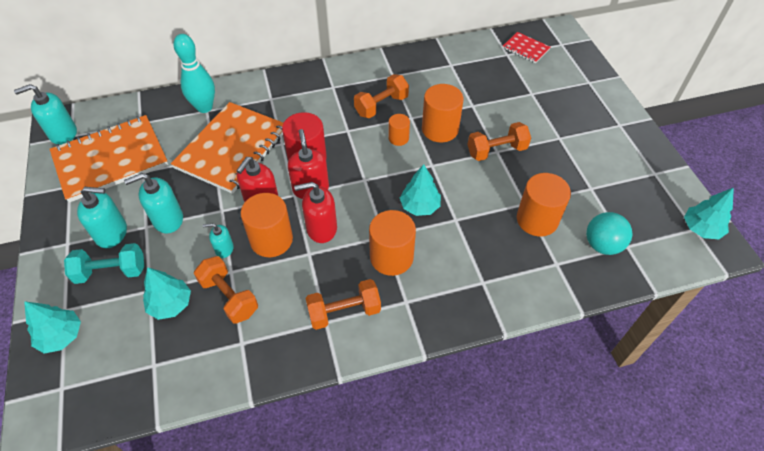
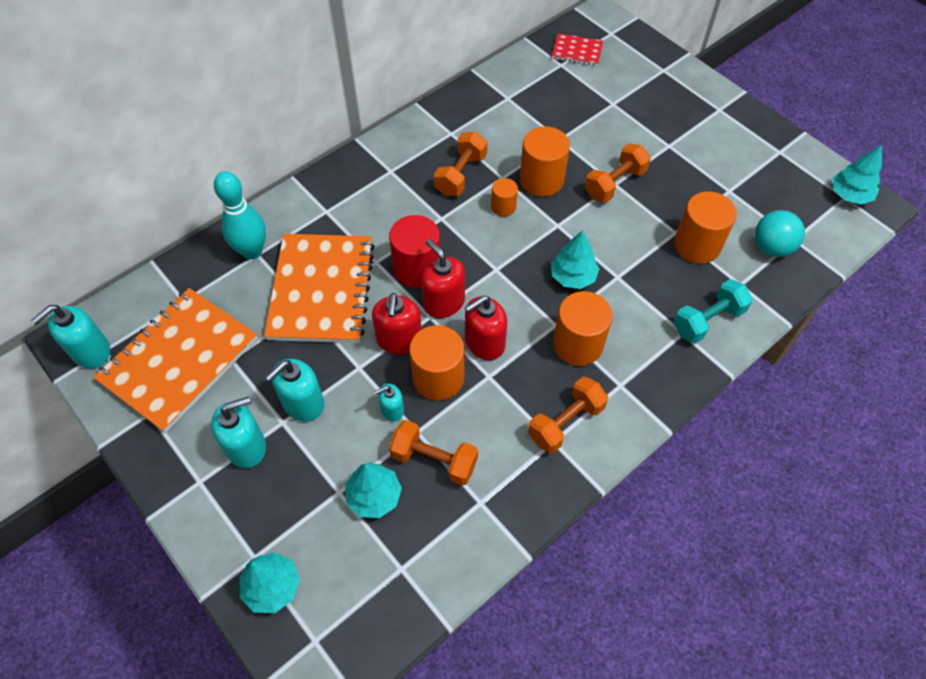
camera: 25 degrees left, 5 degrees up
turquoise dumbbell [64,243,144,284] -> turquoise dumbbell moved to [673,279,753,344]

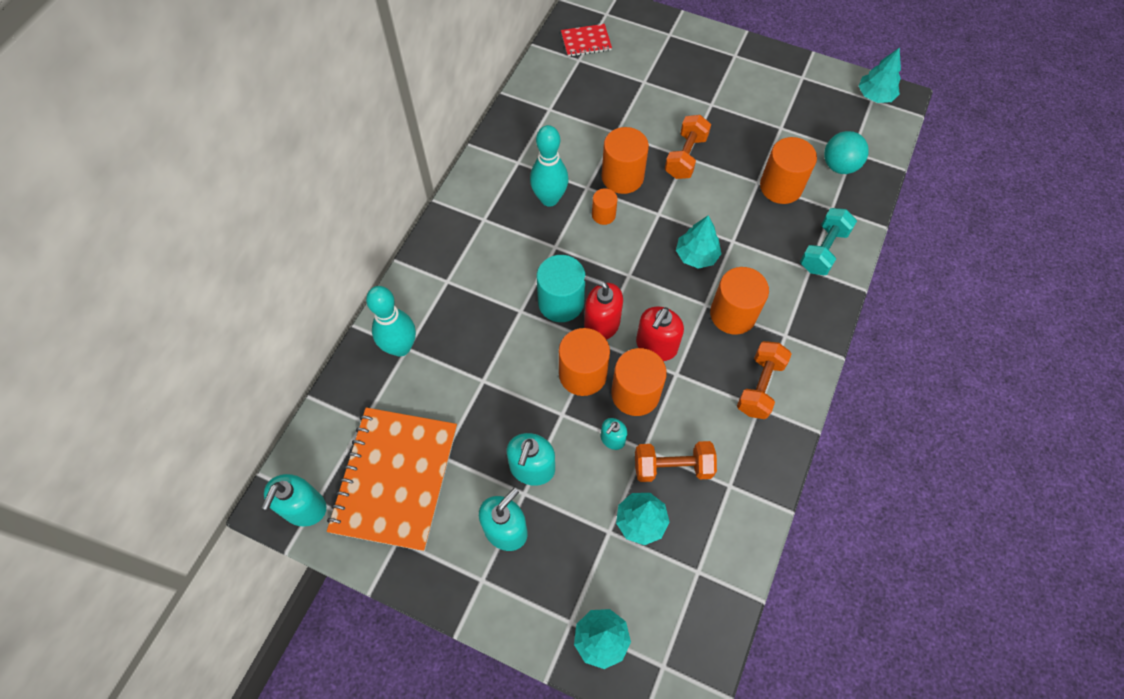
camera: 25 degrees left, 5 degrees up
orange notebook [264,234,375,343] -> none
red soap dispenser [372,293,422,354] -> orange cylinder [559,328,610,396]
red cylinder [389,215,440,288] -> turquoise cylinder [537,255,585,322]
orange dumbbell [434,132,487,196] -> turquoise bowling pin [530,125,568,207]

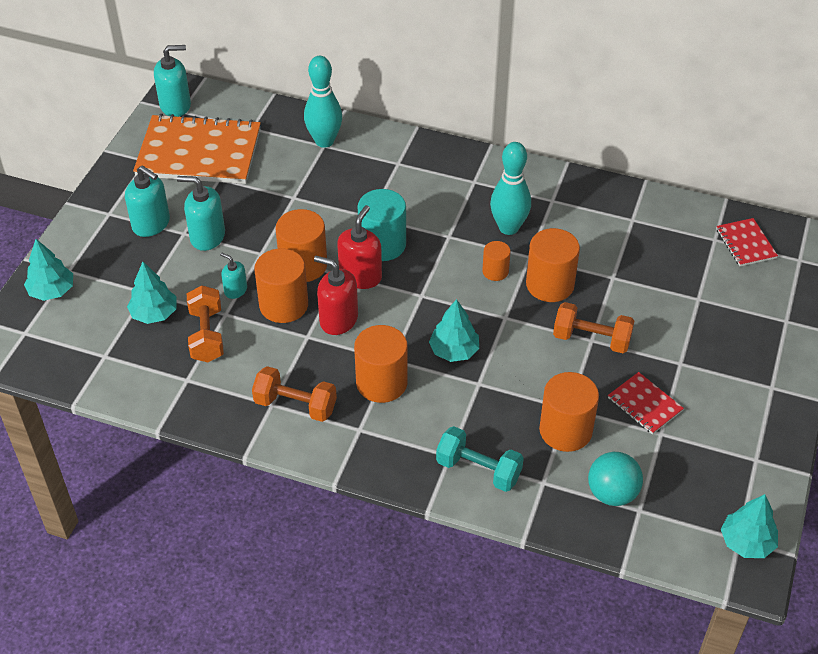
camera: 85 degrees right, 15 degrees down
turquoise soap dispenser [261,474,326,527] -> turquoise soap dispenser turned 150 degrees clockwise [154,45,191,117]
none -> red notebook [608,372,684,435]

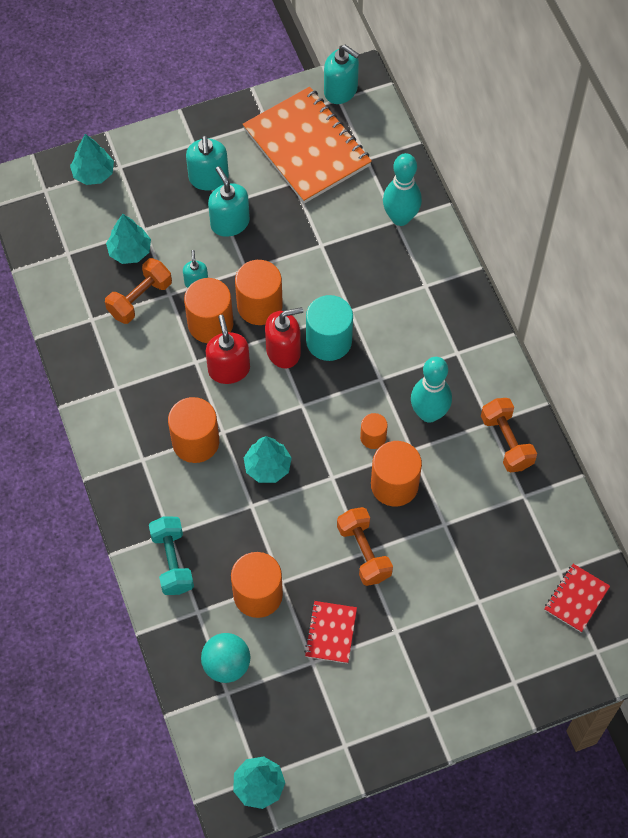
camera: 50 degrees right, 15 degrees up
orange dumbbell [252,366,337,422] -> orange dumbbell moved to [481,398,537,472]

